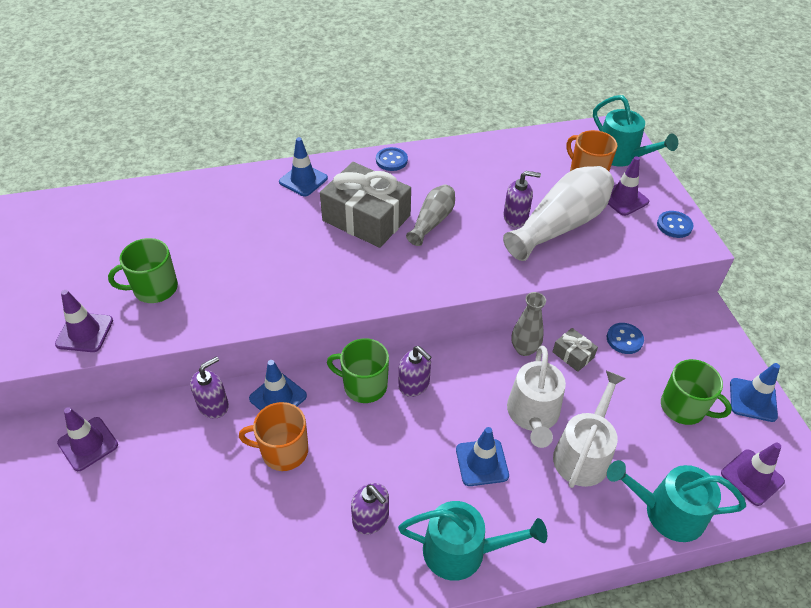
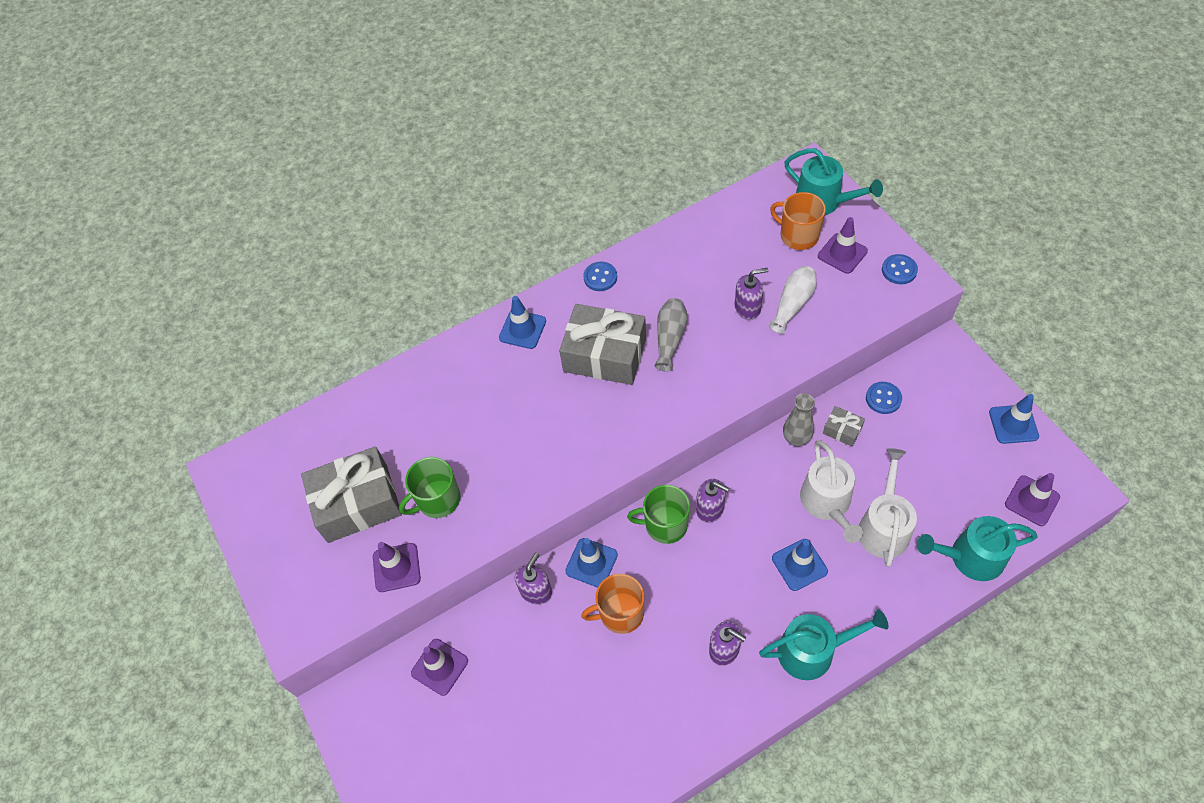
camera: 10 degrees left, 10 degrees up
white vase [503,166,614,261] -> white vase [768,266,817,334], size x0.56
green mug [661,359,732,425] -> none
none -> grey gift [301,446,402,543]

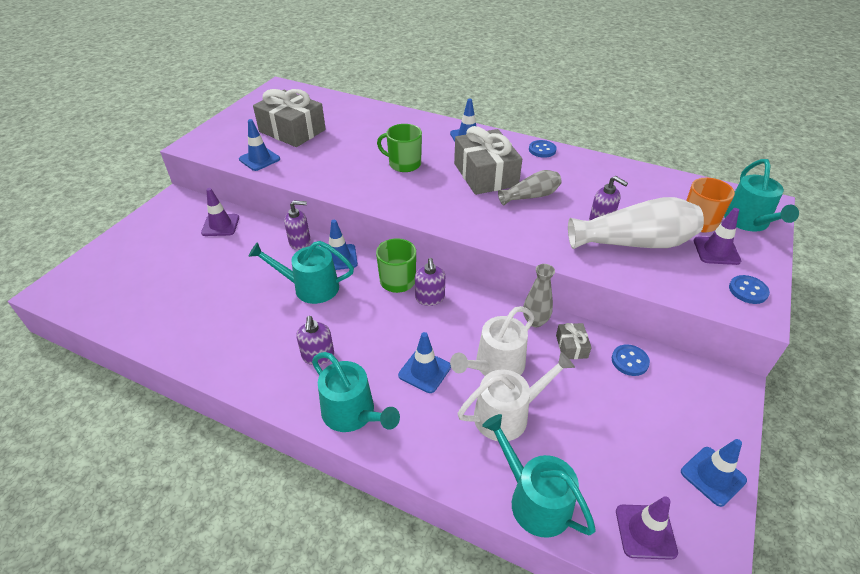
camera: 50 degrees right, 15 degrees down
purple traffic cone [373,542,421,592] -> blue traffic cone [239,119,280,171]
green mug [399,457,460,518] -> green mug moved to [377,124,422,172]
orange mug [581,574,644,634] -> turquoise watering can [248,241,354,304]
white vase [768,266,817,334] -> white vase [568,197,704,249], size x1.77

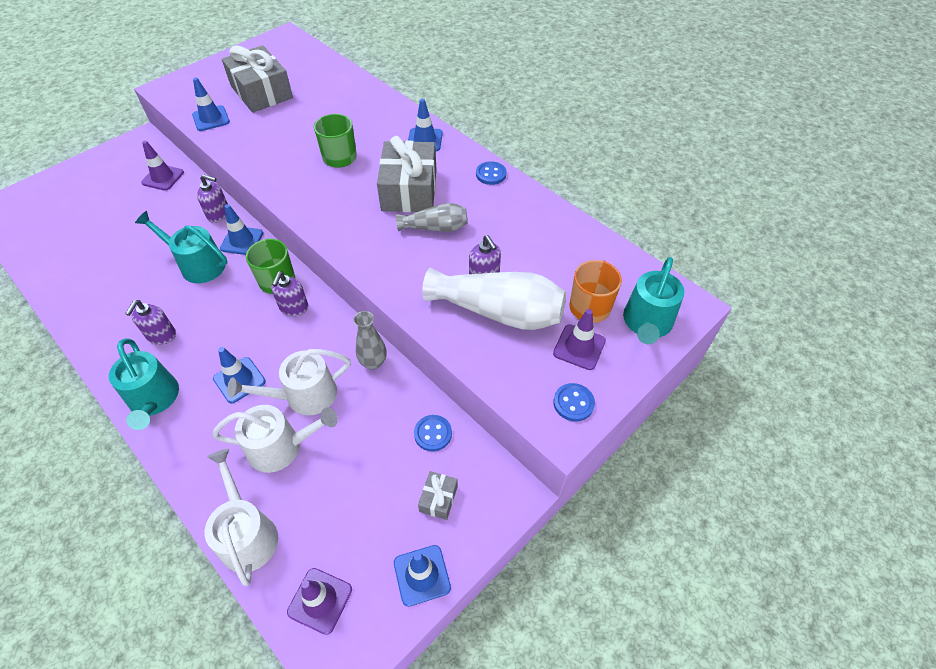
camera: 20 degrees right, 10 degrees up
turquoise watering can [482,414,596,538] -> white watering can [205,449,278,586]
grey gift [556,323,592,359] -> grey gift moved to [418,471,458,520]

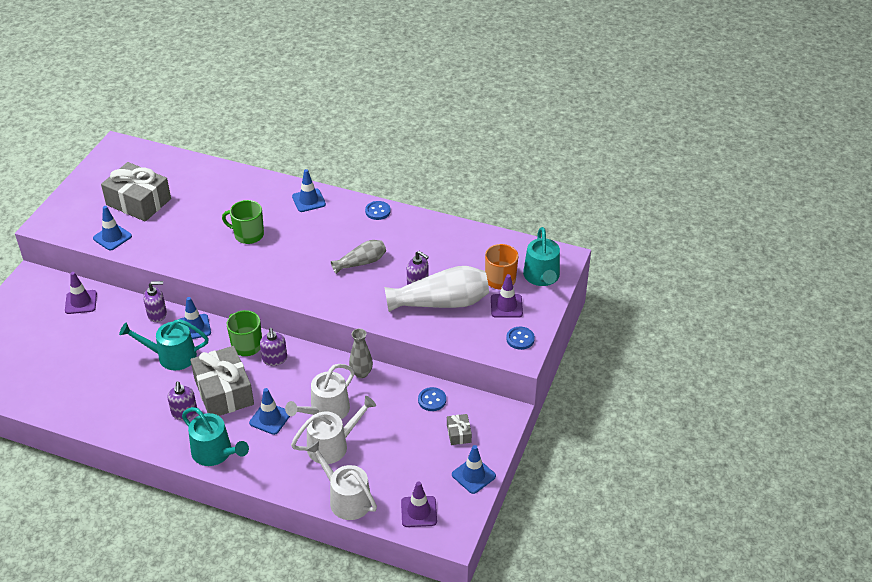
camera: 25 degrees left, 10 degrees down
grey gift [377,136,437,212] -> grey gift moved to [190,346,254,416]

